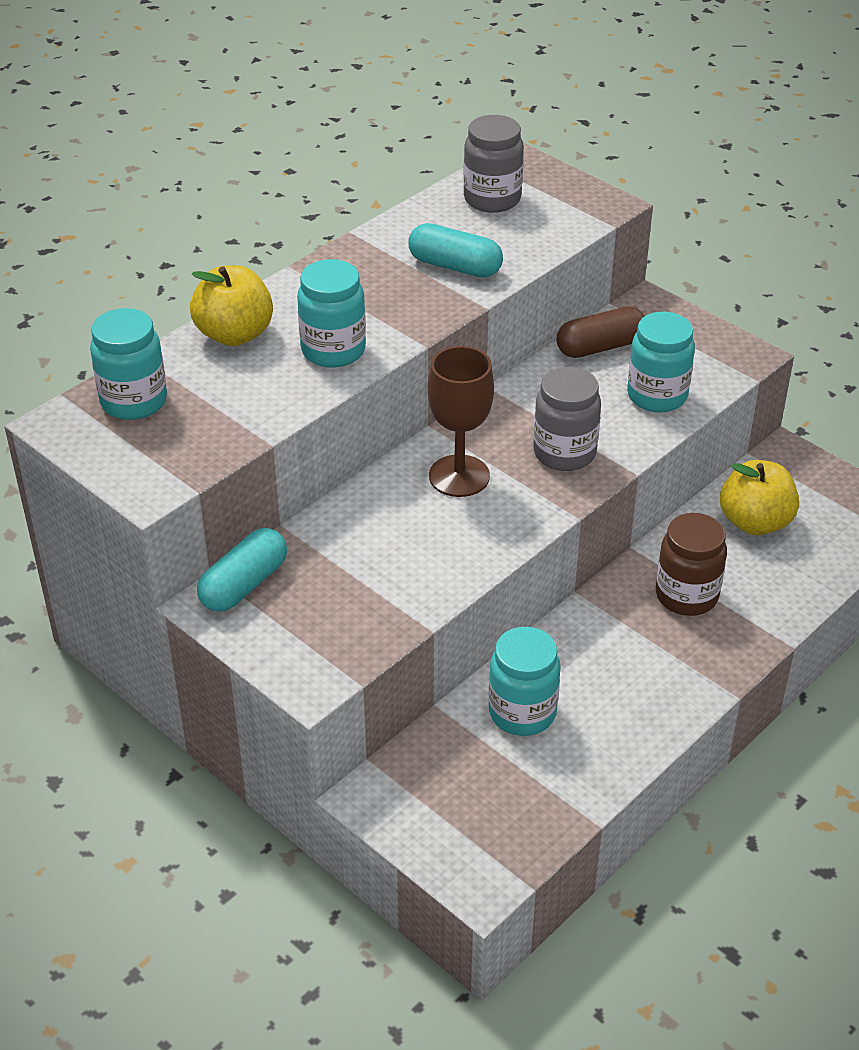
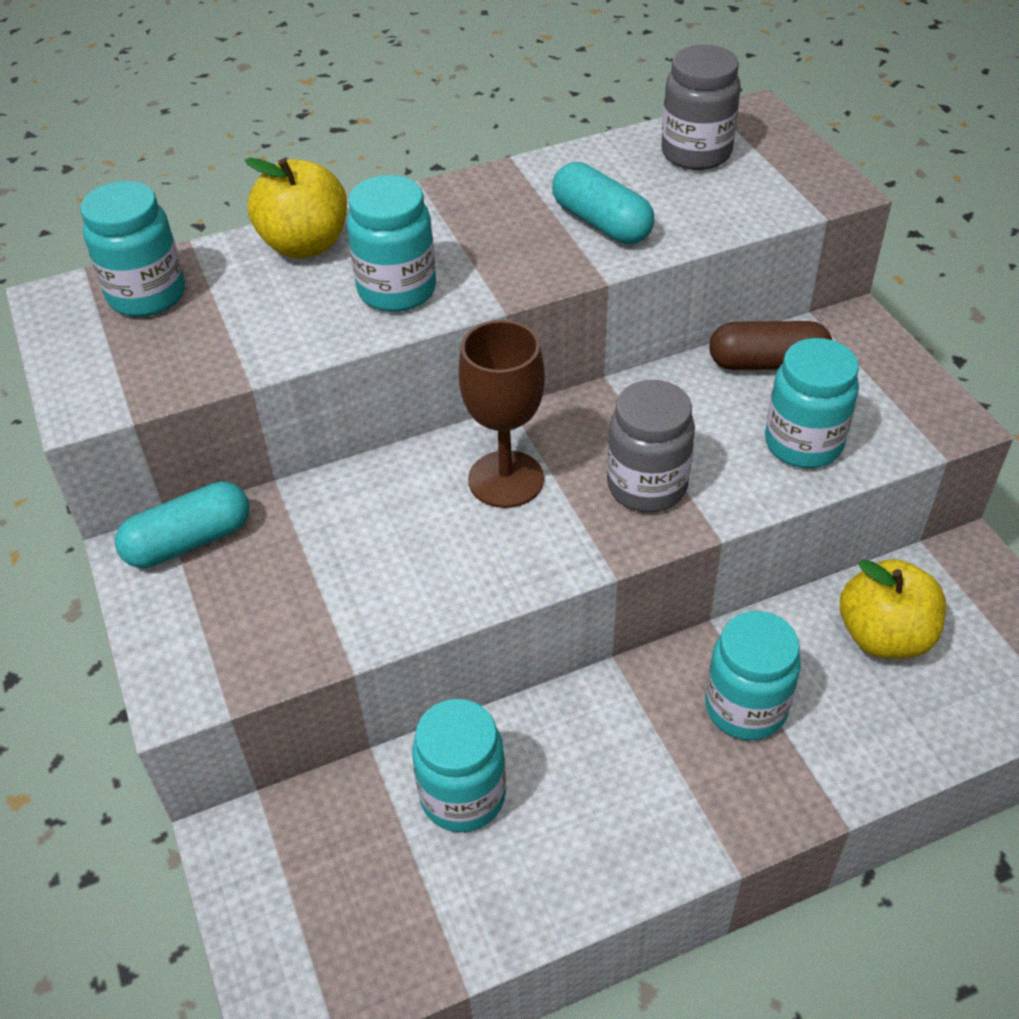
camera: 25 degrees right, 5 degrees up
brown jar [656,513,727,616] -> turquoise jar [705,611,801,740]

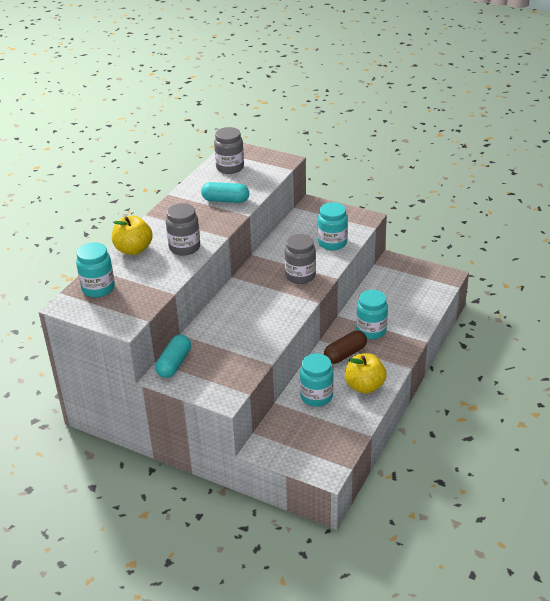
camera: 40 degrees left, 10 degrees down
turquoise jar [347,175,436,312] -> grey jar [166,203,200,256]
brown goblet [458,320,545,508] -> none
brown capsule [709,321,832,370] -> brown capsule moved to [324,330,367,364]
yellow apple [840,559,946,659] -> yellow apple moved to [345,353,386,394]

